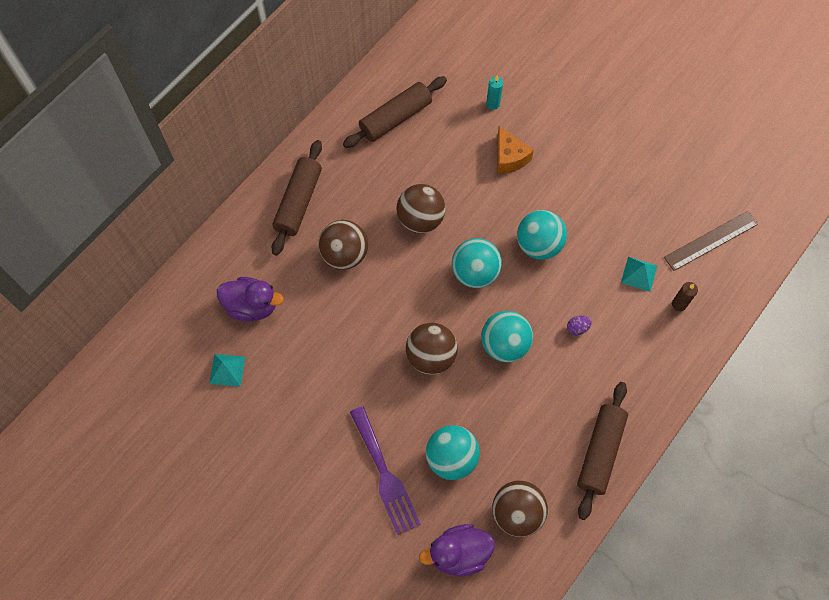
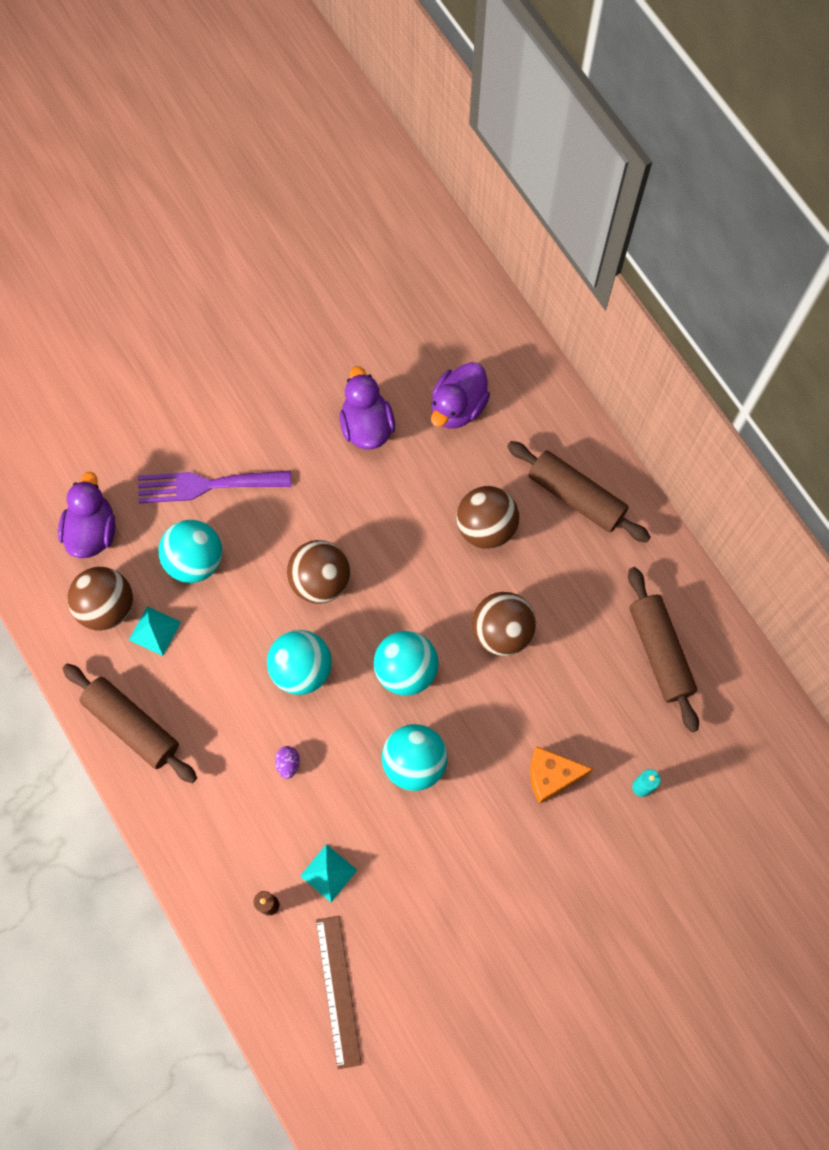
camera: 110 degrees right, 5 degrees up
turquoise pyramid [209,354,245,387] -> turquoise pyramid moved to [129,606,181,656]
none -> purple duck [340,366,395,449]

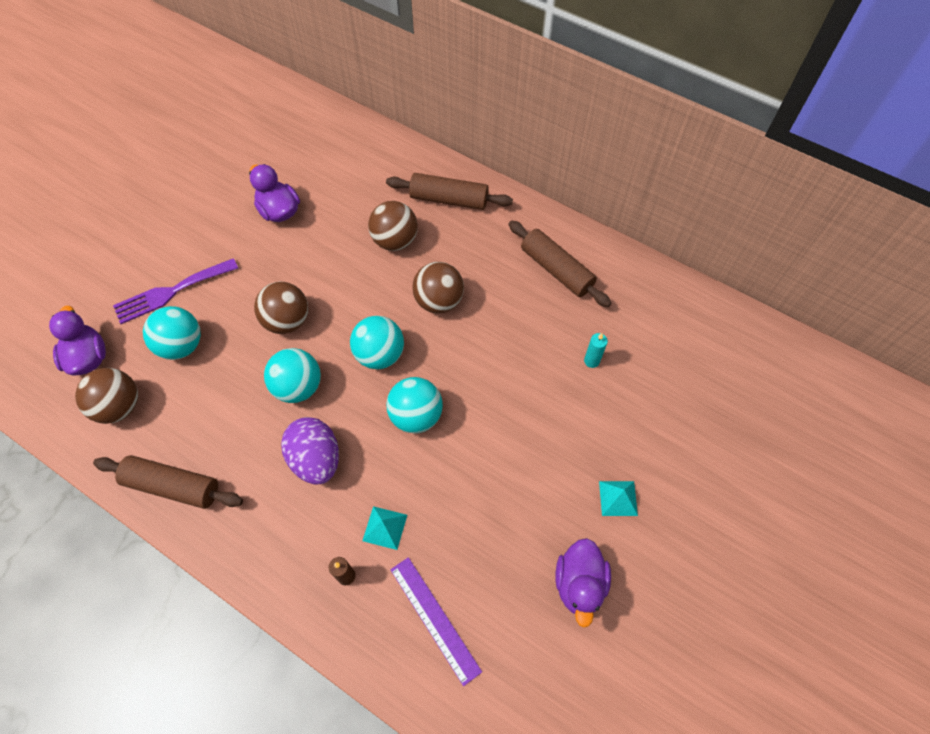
camera: 25 degrees left, 10 degrees down
turquoise pyramid [129,606,181,656] -> turquoise pyramid moved to [599,481,638,516]
purple egg [275,746,300,779] -> purple egg [281,417,339,485], size x2.49
brown ruler [316,916,362,1069] -> purple ruler [390,557,482,686]
purple duck [431,362,490,428] -> purple duck moved to [556,538,611,627]
orange cheese [530,746,593,804] -> none

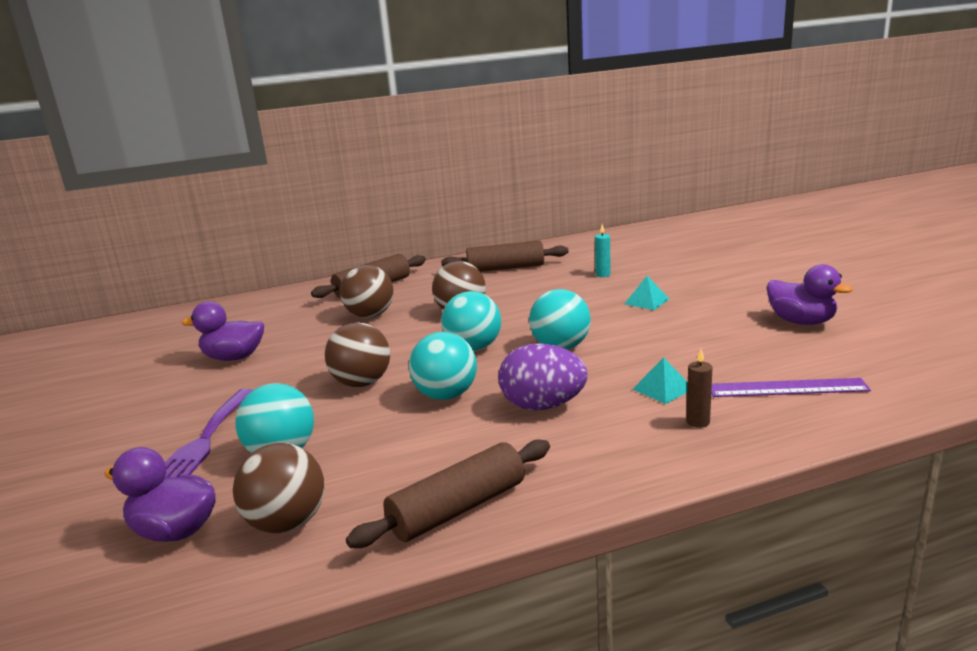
camera: 50 degrees left, 40 degrees down
turquoise pyramid [599,481,638,516] -> turquoise pyramid moved to [625,276,669,310]

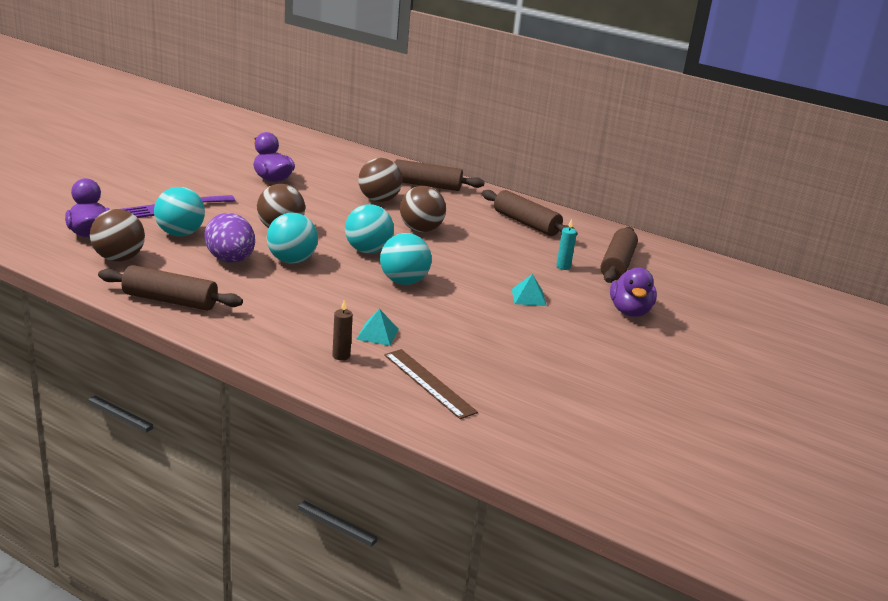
camera: 45 degrees right, 5 degrees up
purple egg [498,343,588,410] -> purple egg moved to [204,213,255,263]
purple ruler [711,378,871,397] -> brown ruler [384,349,478,419]
purple duck [766,264,853,325] -> purple duck moved to [610,268,657,317]
none -> brown rolling pin [601,227,638,283]

